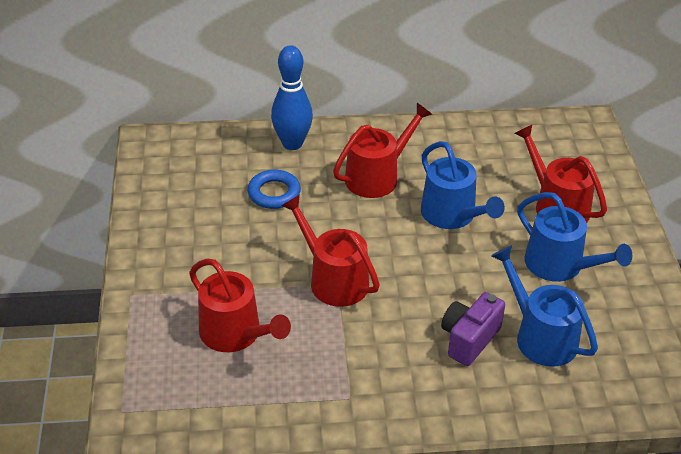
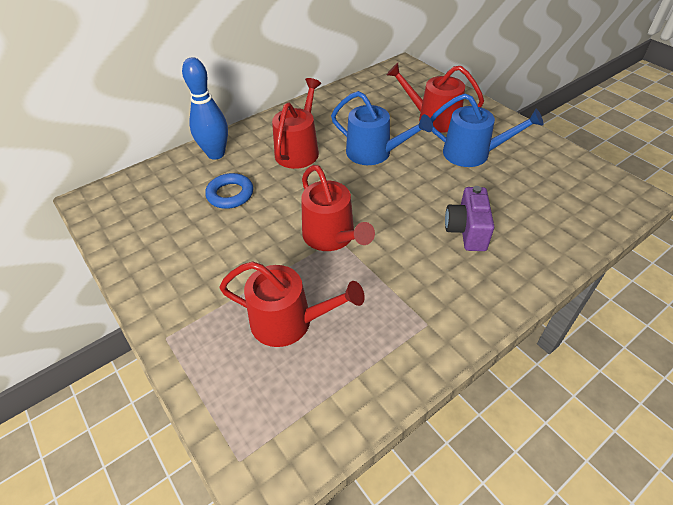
camera: 30 degrees left, 5 degrees up
red watering can [281,195,380,307] -> red watering can turned 135 degrees counterclockwise [301,165,375,251]
blue watering can [491,246,598,367] -> none

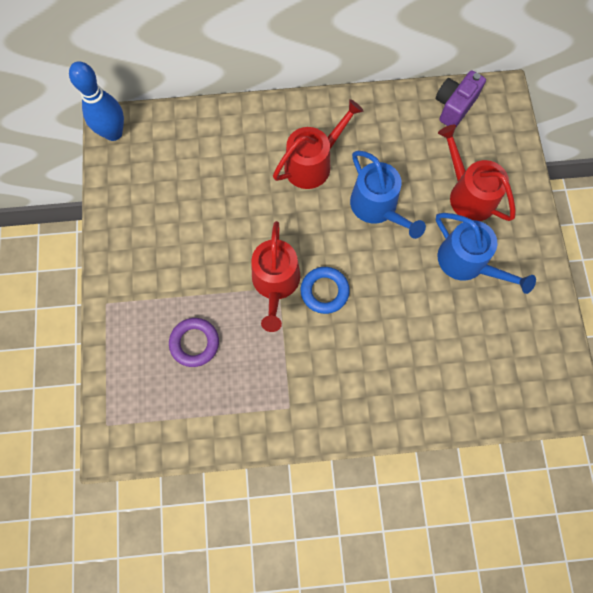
camera: 30 degrees right, 25 degrees up
blue bowling pin [182,57,228,160] -> blue bowling pin moved to [69,61,124,141]
blue ring [205,173,253,209] -> blue ring moved to [301,267,350,314]
red watering can [219,261,365,347] -> purple ring [169,318,219,367]
purple camera [445,186,494,251] -> purple camera moved to [436,70,486,127]

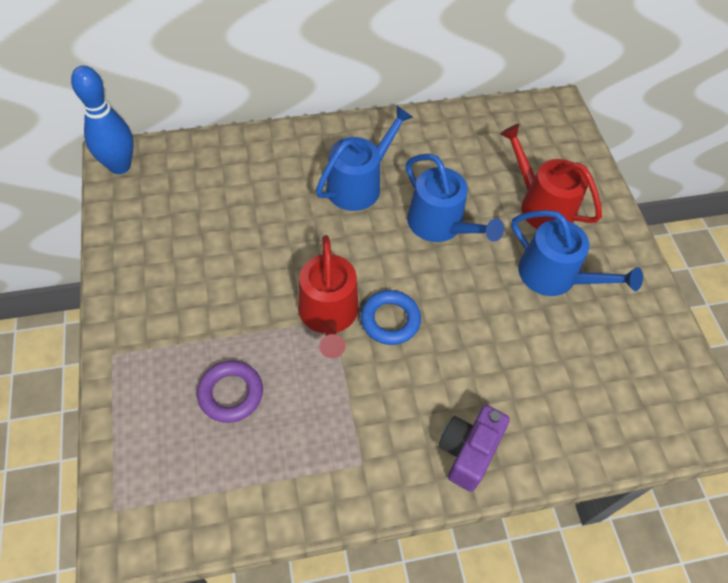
camera: 10 degrees left, 15 degrees down
red watering can [273,99,364,189] -> blue watering can [316,106,413,211]
purple camera [436,70,486,127] -> purple camera moved to [438,405,510,492]

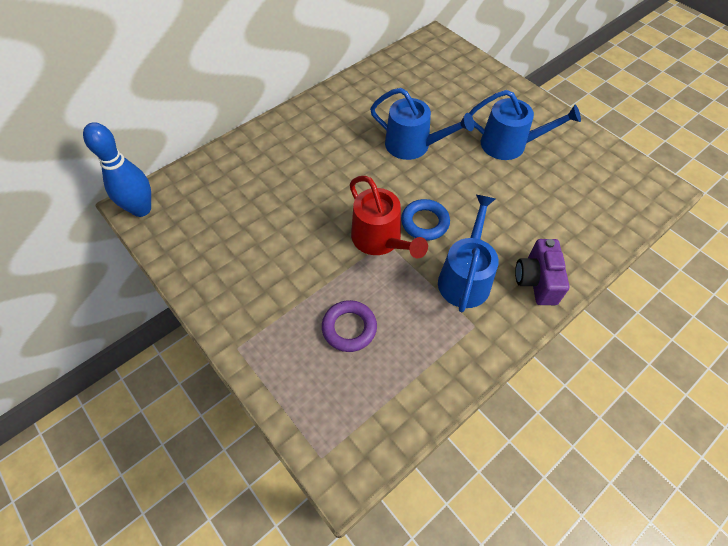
camera: 25 degrees left, 0 degrees up
blue watering can [316,106,413,211] -> blue watering can moved to [438,195,499,312]
red watering can [500,124,602,229] -> none

